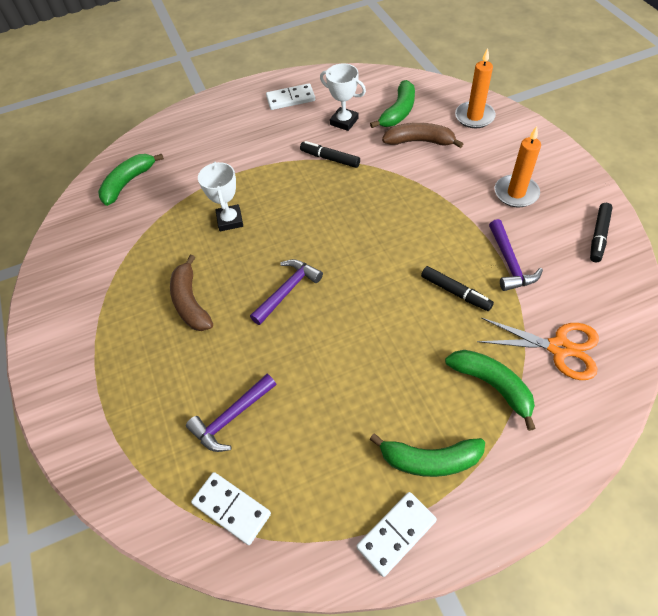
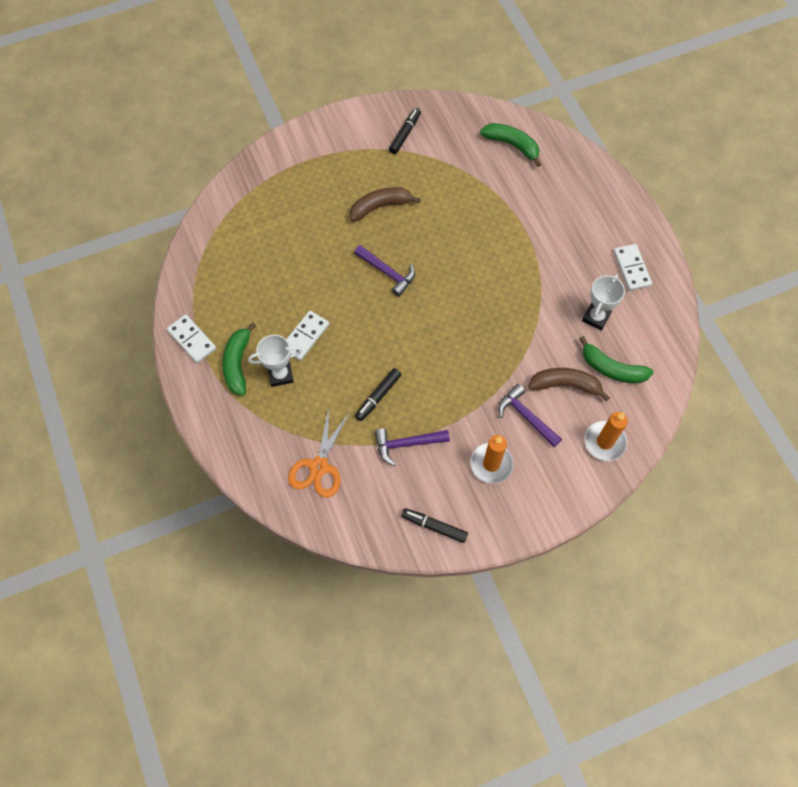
camera: 85 degrees right, 10 degrees up
purple hammer [186,374,276,452] -> purple hammer moved to [498,384,562,447]
white domino [191,472,271,545] -> white domino moved to [286,311,329,361]
white trophy [198,162,243,231] -> white trophy moved to [248,335,302,387]
black marker [300,141,360,168] -> black marker moved to [389,108,421,154]
brown banana [382,123,463,148] -> brown banana turned 90 degrees counterclockwise [528,368,610,401]
green banana [445,350,536,431] -> none

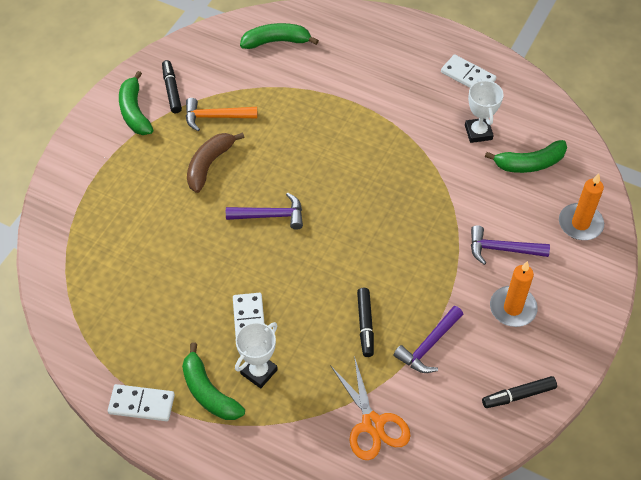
camera: 40 degrees left, 10 degrees down
brown banana [528,368,610,401] -> none
none -> green banana [119,71,153,135]
none -> orange hammer [186,98,257,132]

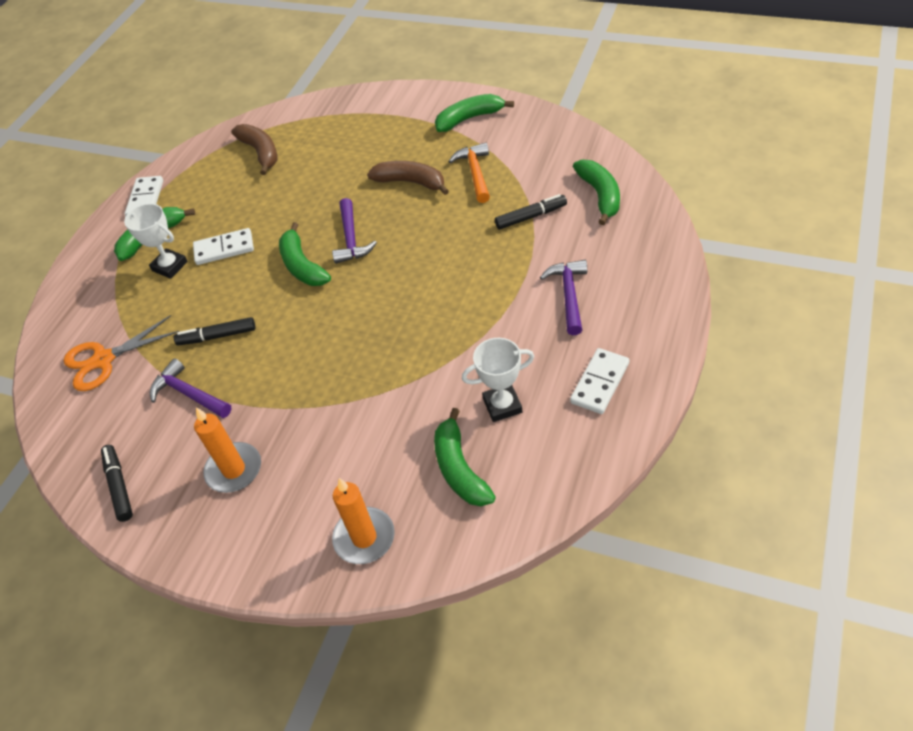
camera: 90 degrees right, 5 degrees down
black marker [162,60,182,113] -> black marker moved to [495,194,567,229]
purple hammer [471,225,550,265] -> purple hammer moved to [540,260,587,335]
none -> brown banana [231,124,278,175]
none -> green banana [279,222,331,286]

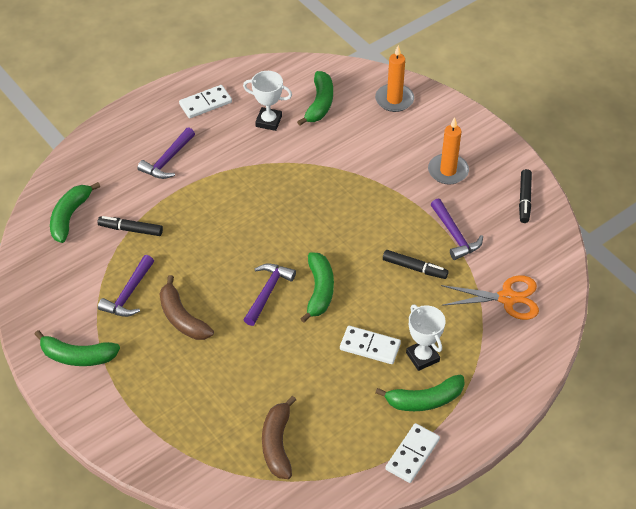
camera: 155 degrees left, 0 degrees up
orange hammer [448,143,490,203] -> purple hammer [98,255,154,317]

